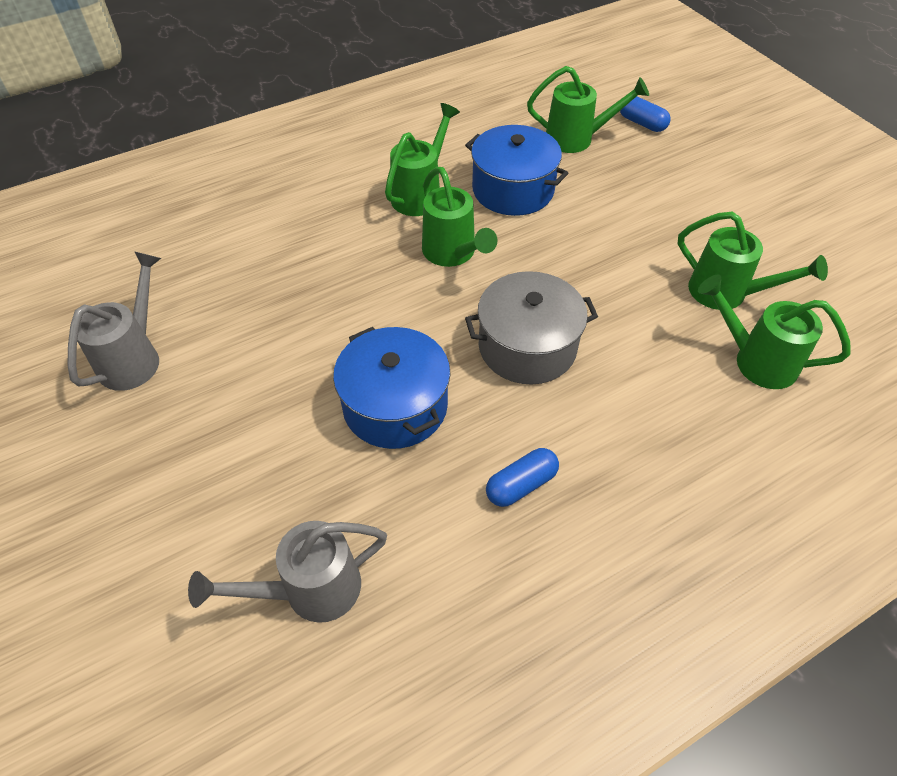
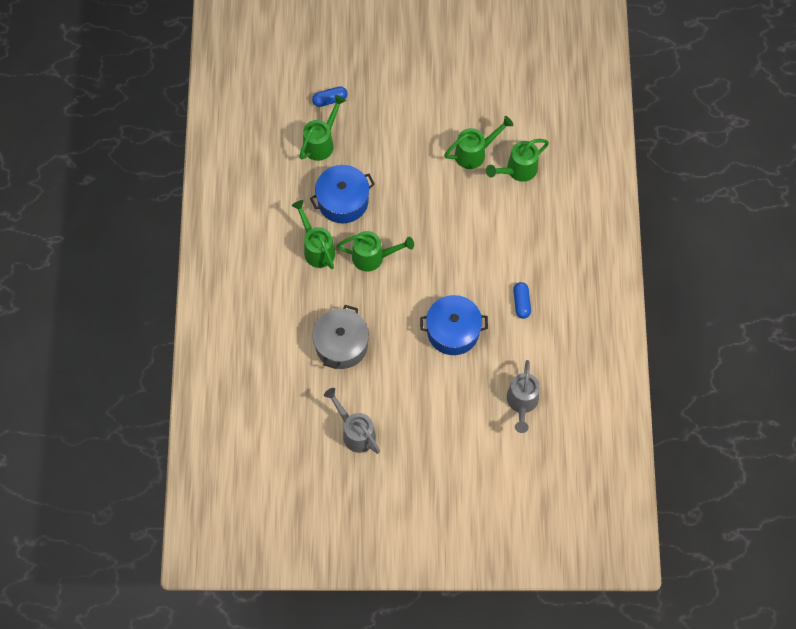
camera: 60 degrees left, 15 degrees up
grey pot [465,271,598,385] -> grey pot moved to [313,305,369,369]

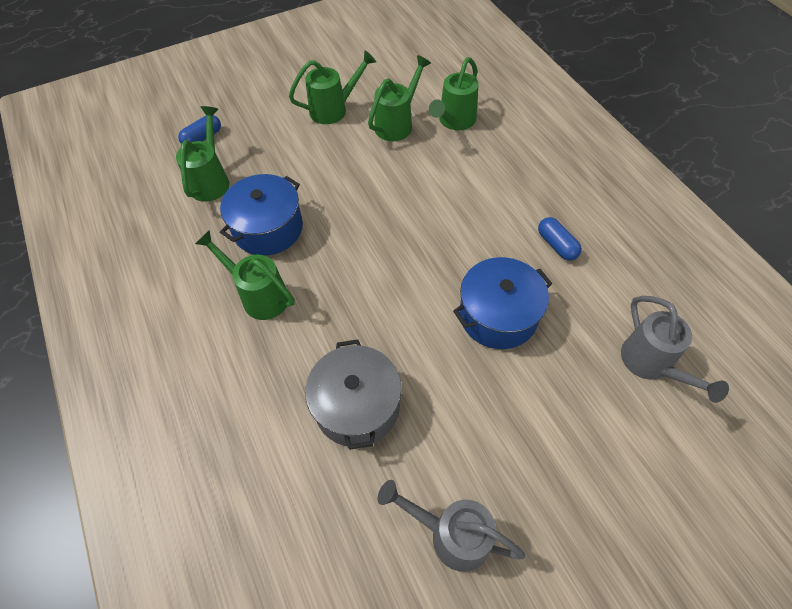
camera: 25 degrees left, 10 degrees down
green watering can [337,231,414,272] -> green watering can moved to [289,50,376,124]

